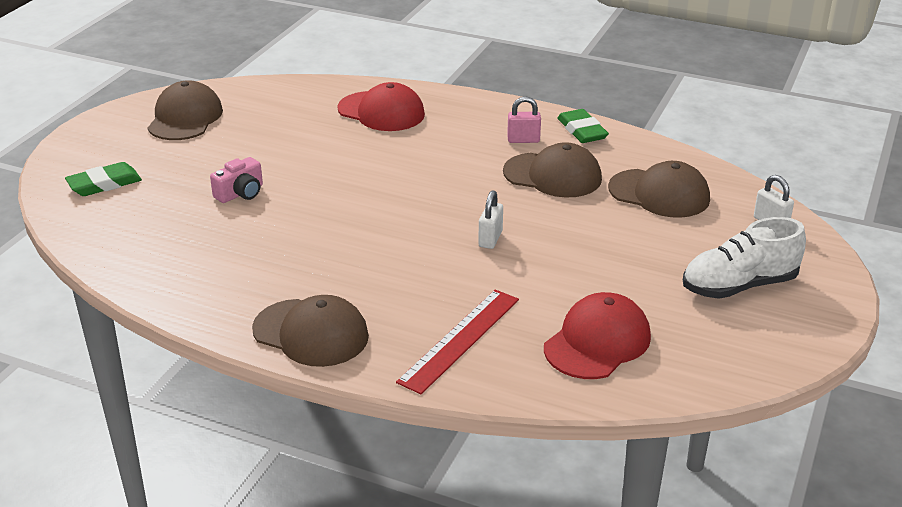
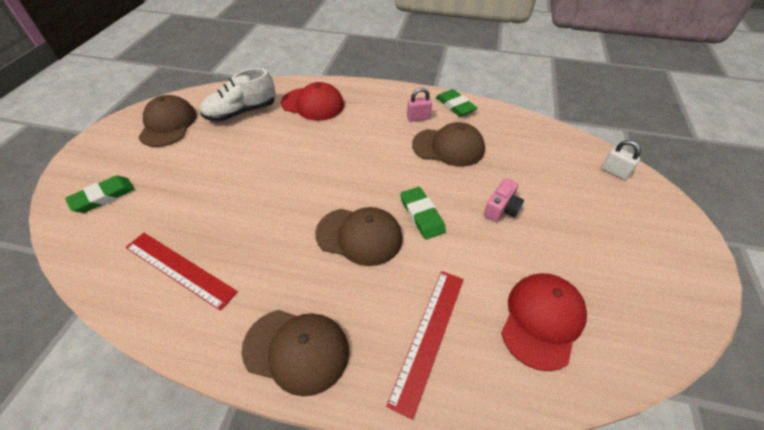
camera: 10 degrees left, 15 degrees up
pink camera [210,157,263,203] -> pink camera moved to [484,178,524,222]
white padlock [478,190,503,249] -> green eraser [400,187,446,240]
brown cap [608,161,710,218] -> brown cap moved to [315,207,403,266]
white shoe [683,217,806,299] -> white shoe moved to [200,68,276,122]
none -> red ruler [125,233,238,311]

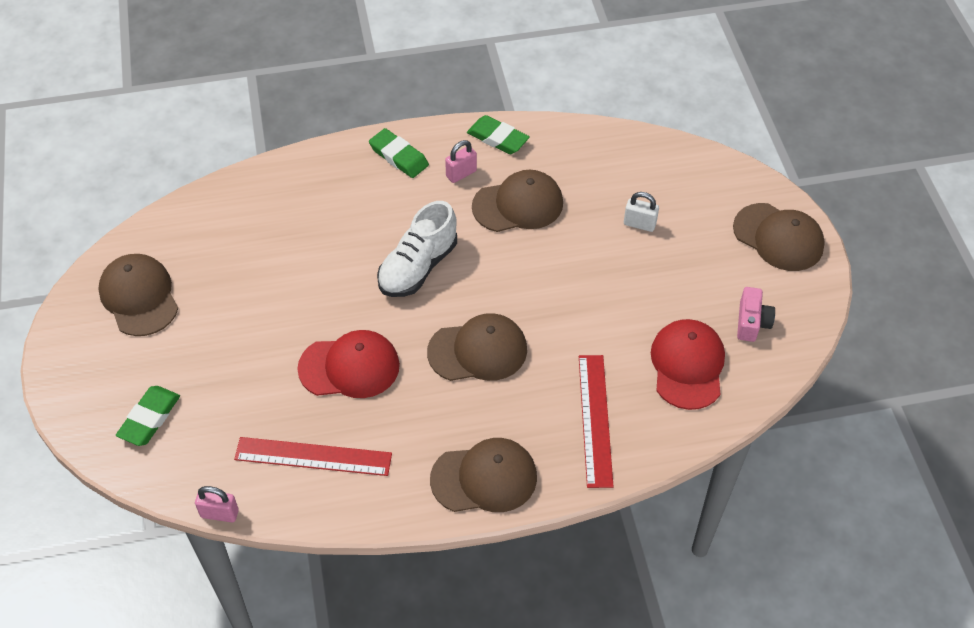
camera: 25 degrees left, 5 degrees up
white shoe [200,68,276,122] -> white shoe moved to [377,201,457,297]
red cap [281,82,344,121] -> red cap moved to [297,330,400,398]
green eraser [400,187,446,240] -> green eraser moved to [369,128,429,178]
pink camera [484,178,524,222] -> pink camera moved to [737,287,775,342]
white padlock [601,140,641,180] -> white padlock moved to [624,192,659,232]
none -> pink padlock [195,486,239,522]
none -> brown cap [733,203,825,271]

